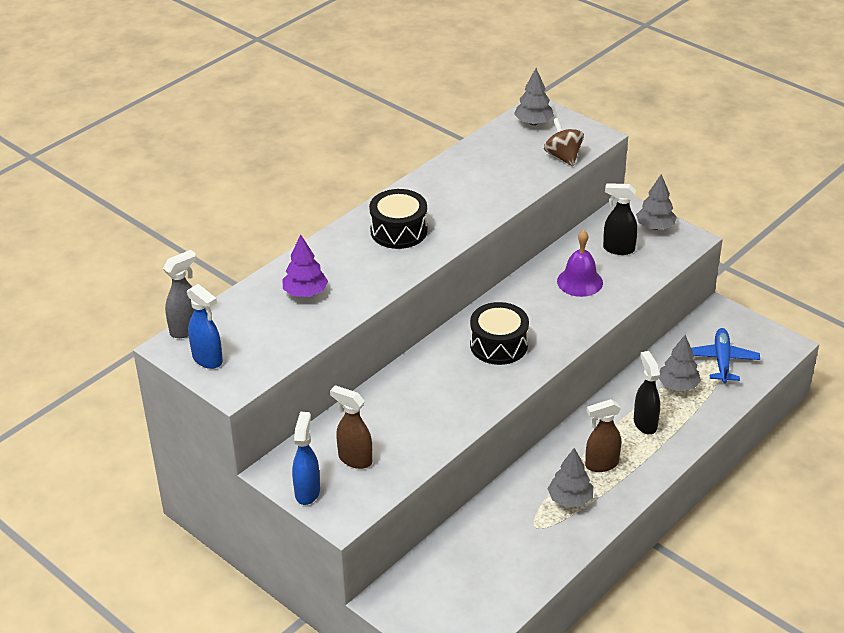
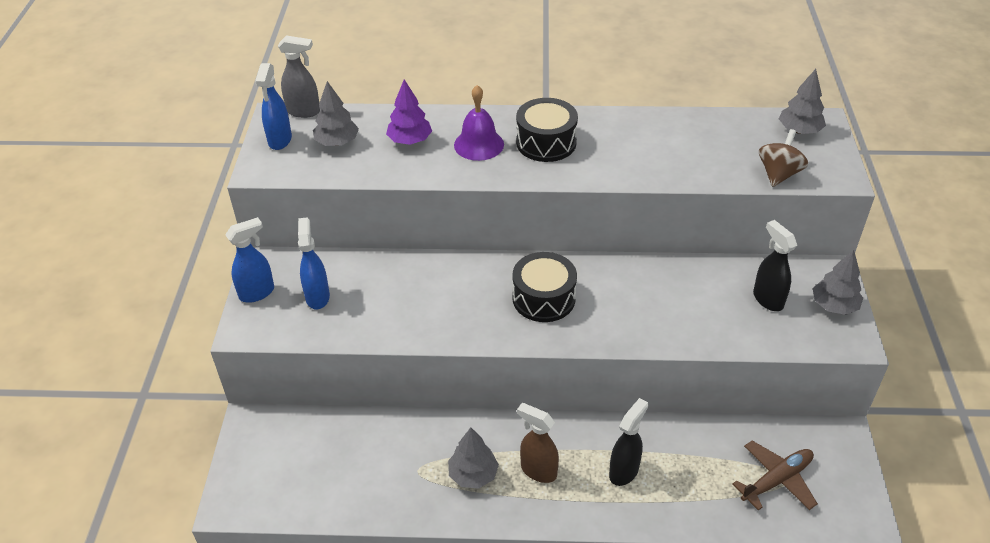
camera: 50 degrees right, 5 degrees up
brown spray bottle [330,385,372,469] -> blue spray bottle [298,217,330,309]
purple bell [557,230,603,297] -> purple bell moved to [454,85,504,161]
grey tree [659,335,701,392] -> grey tree moved to [313,81,359,146]
blue plane [691,328,760,383] -> brown plane [732,441,818,510]

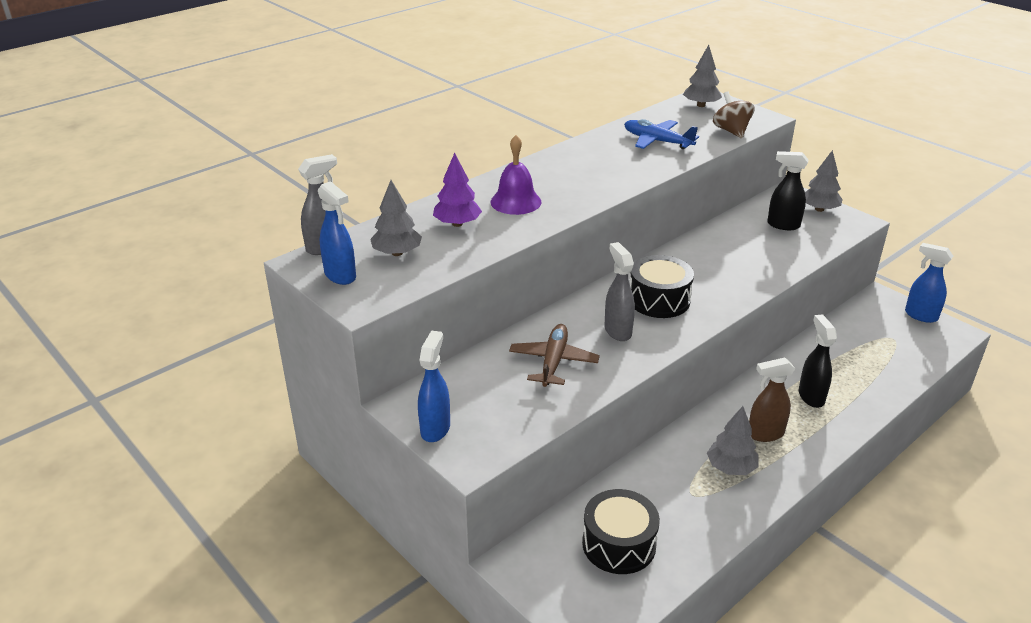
camera: 45 degrees left, 10 degrees down
blue spray bottle [298,217,330,309] -> blue spray bottle moved to [905,243,953,323]
black drum [516,98,578,162] -> black drum moved to [582,489,660,574]
brown plane [732,441,818,510] -> brown plane moved to [509,324,600,387]
none -> grey spray bottle [605,242,635,341]
none -> blue plane [624,119,699,149]

